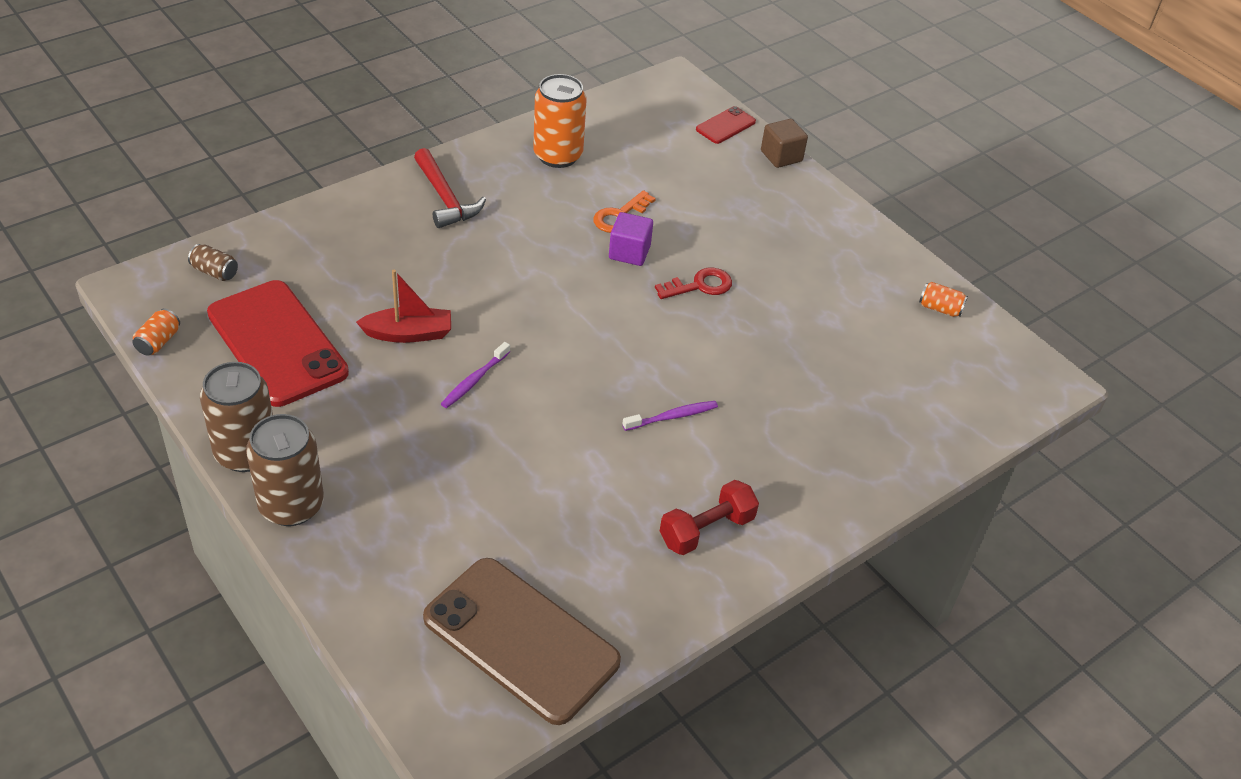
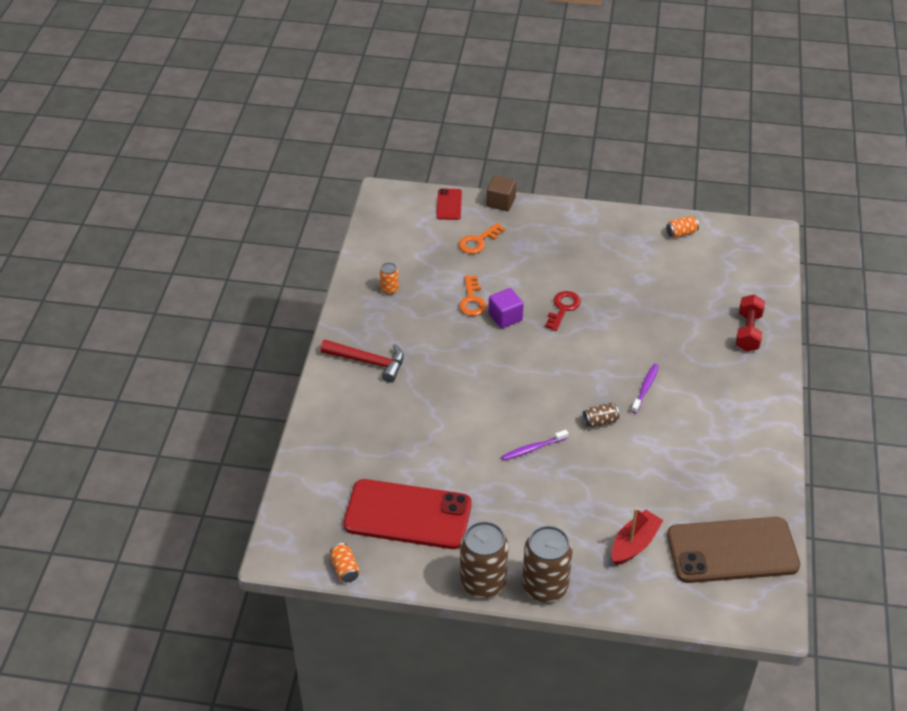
camera: 40 degrees left, 0 degrees up
brown can [188,244,238,281] -> brown can moved to [583,403,619,428]
red boat [356,270,451,343] -> red boat moved to [611,508,663,565]
purple toothbrush [441,342,510,408] -> purple toothbrush turned 75 degrees clockwise [502,430,569,461]
orange can [533,74,587,168] -> orange can [380,263,399,295], size x0.47
red dumbbell [660,480,759,555] -> red dumbbell moved to [735,294,765,352]
none -> orange key [459,223,505,254]

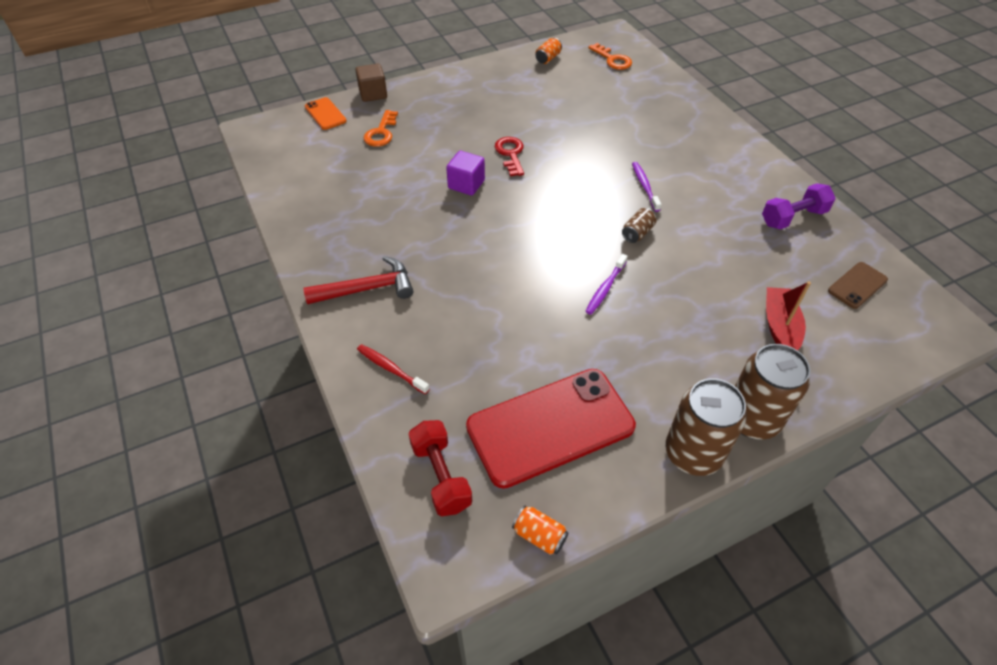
camera: 35 degrees left, 5 degrees up
orange can [380,263,399,295] -> none
red phone [436,188,462,220] -> orange phone [305,97,346,130]
orange key [459,275,487,316] -> orange key moved to [589,43,632,70]
brown phone [667,517,800,583] -> brown phone [828,262,888,309], size x0.46
red dumbbell [735,294,765,352] -> red dumbbell moved to [409,420,472,516]
none -> red toothbrush [357,344,430,394]
none -> purple dumbbell [762,183,836,229]

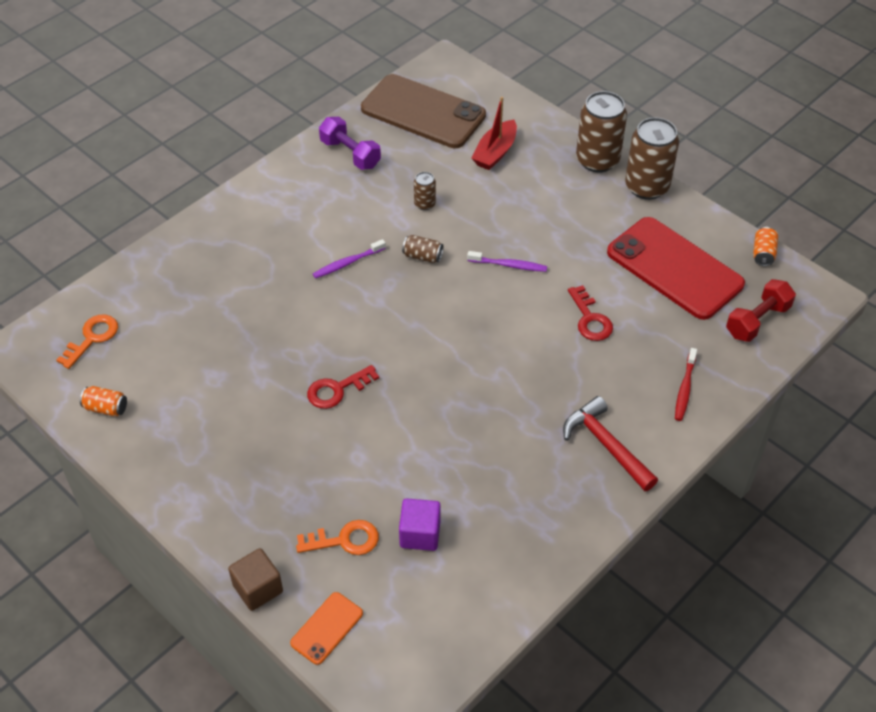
camera: 110 degrees left, 0 degrees up
purple cube [446,151,485,196] -> purple cube moved to [399,498,441,551]
red boat [766,281,811,350] -> red boat turned 45 degrees counterclockwise [471,97,517,170]
brown phone [828,262,888,309] -> brown phone [361,74,486,148], size x2.19
none -> brown can [414,172,436,210]
none -> red key [568,285,613,341]

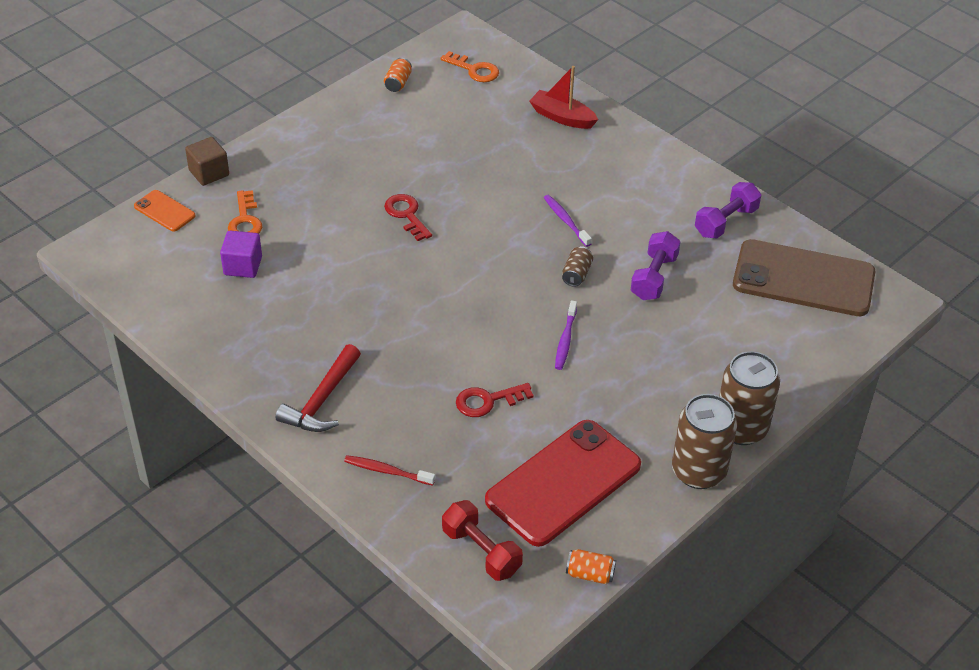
camera: 90 degrees right, 5 degrees down
brown phone [361,74,486,148] -> brown phone turned 75 degrees clockwise [733,239,875,316]
brown can [414,172,436,210] -> purple dumbbell [631,231,681,300]
red boat [471,97,517,170] -> red boat moved to [530,66,598,129]
red hammer [563,396,658,491] -> red hammer turned 150 degrees clockwise [276,344,361,432]

